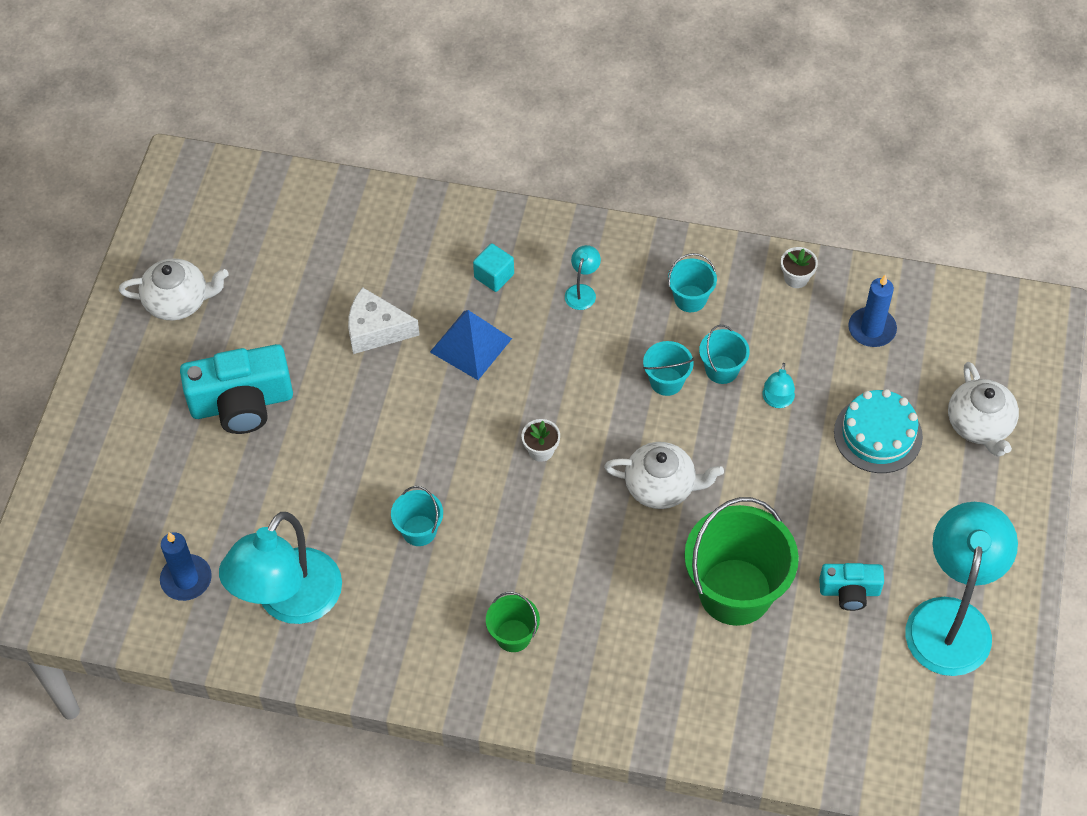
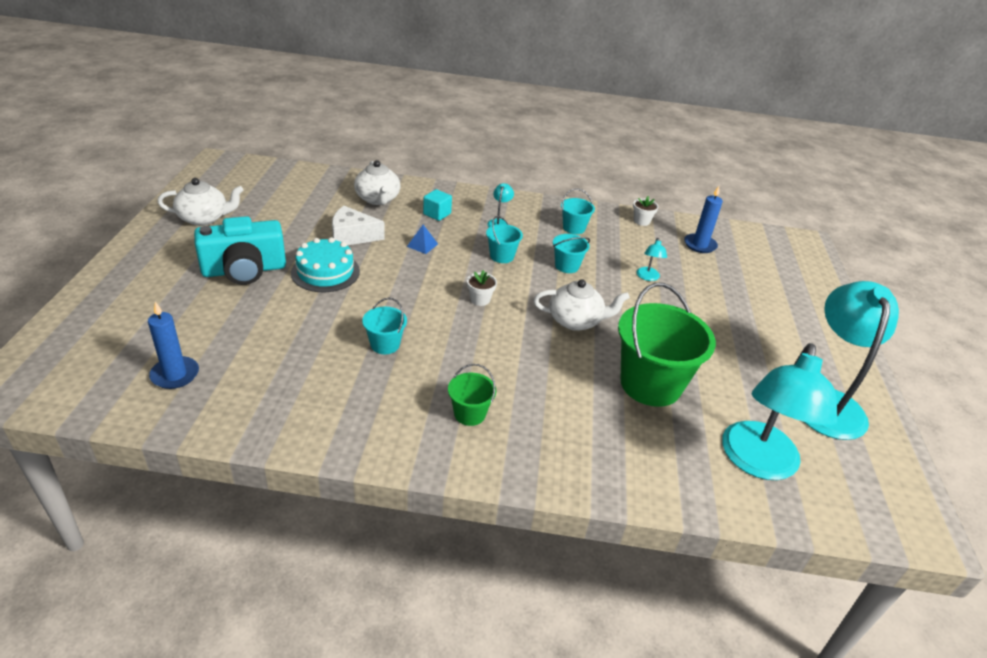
camera: 10 degrees left, 20 degrees down
turquoise lamp [219,512,342,624] -> turquoise lamp moved to [722,343,837,480]
blue pyramid [430,310,512,380] -> blue pyramid [407,225,438,254], size x0.53
turquoise bucket [699,325,750,384] -> turquoise bucket moved to [486,216,523,263]
turquoise camera [819,563,884,611] -> none
turquoise cake [834,389,923,473] -> turquoise cake moved to [291,237,360,292]
white teapot [948,362,1019,457] -> white teapot moved to [354,160,401,205]

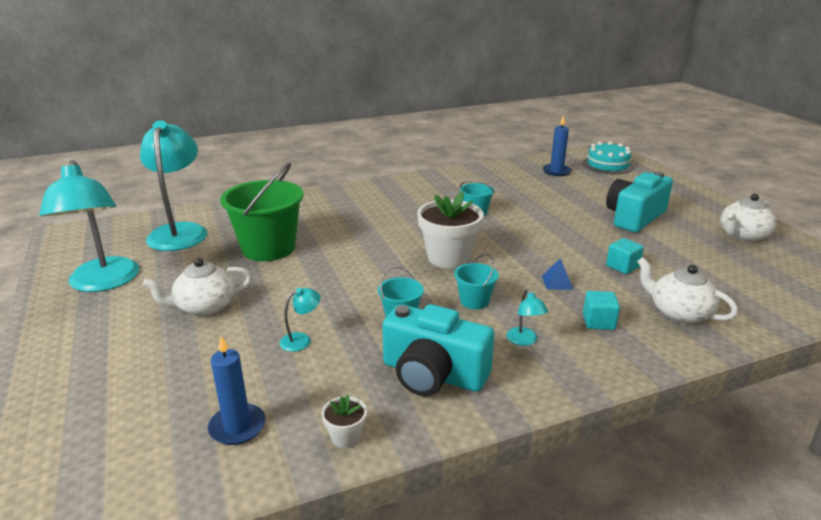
camera: 155 degrees right, 10 degrees down
turquoise cake [291,237,360,292] -> turquoise cake moved to [583,141,634,174]
white cheese [332,206,385,245] -> turquoise cube [606,238,644,274]
green bucket [448,364,496,426] -> none
white flower pot [467,270,497,306] -> white flower pot [417,191,484,268], size x2.19
white teapot [534,279,630,331] -> white teapot moved to [143,258,252,316]
turquoise bucket [561,189,595,234] -> turquoise camera [382,304,494,396]
turquoise lamp [637,238,667,281] -> turquoise lamp turned 75 degrees clockwise [280,288,321,352]

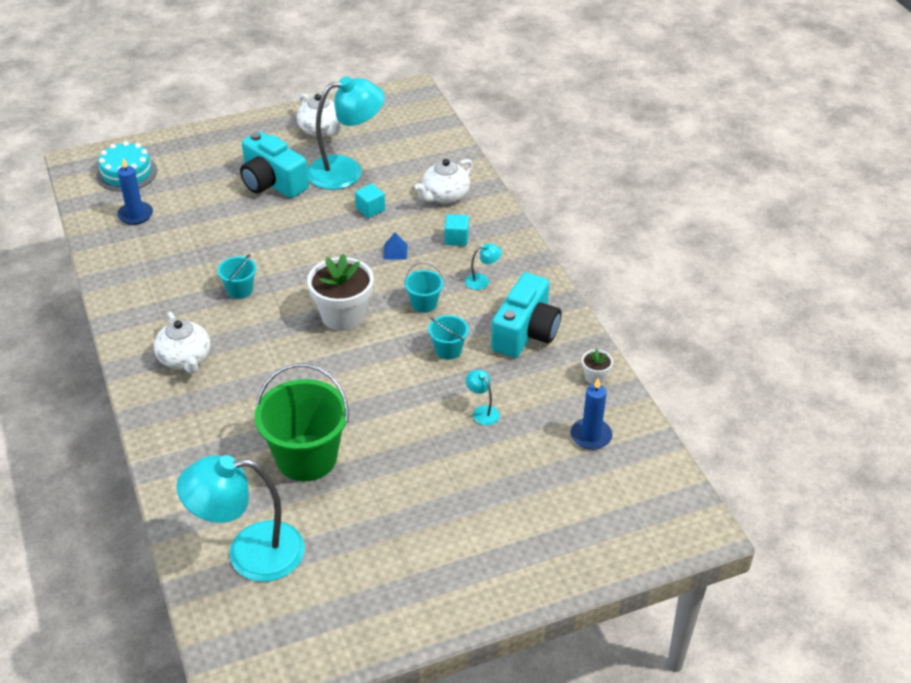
camera: 90 degrees left, 15 degrees up
turquoise lamp [39,160,139,292] -> turquoise lamp moved to [307,76,384,190]
white teapot [143,258,252,316] -> white teapot moved to [154,312,210,374]

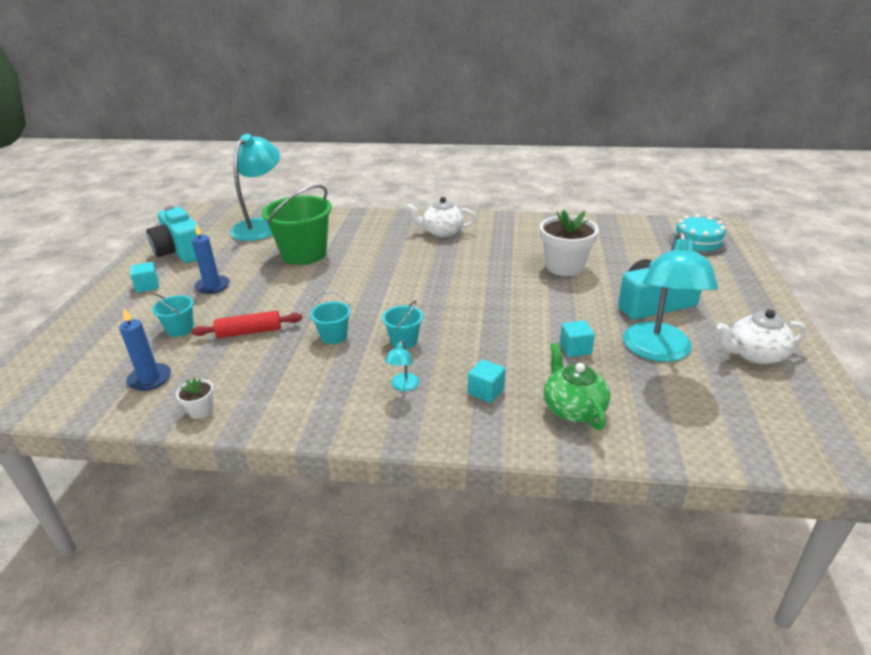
camera: 120 degrees right, 10 degrees down
blue candle [117,158,153,225] -> blue candle moved to [192,224,230,294]
turquoise bucket [217,254,256,299] -> turquoise bucket moved to [152,294,194,337]
white flower pot [307,253,374,331] -> white flower pot moved to [540,209,599,276]
blue pyramid [383,233,408,260] -> none
white teapot [414,159,473,204] -> green teapot [544,342,610,430]
turquoise lamp [466,370,500,425] -> red rolling pin [191,311,302,338]
turquoise camera [491,272,561,358] -> turquoise camera moved to [146,206,202,263]
none -> turquoise cube [130,262,159,293]

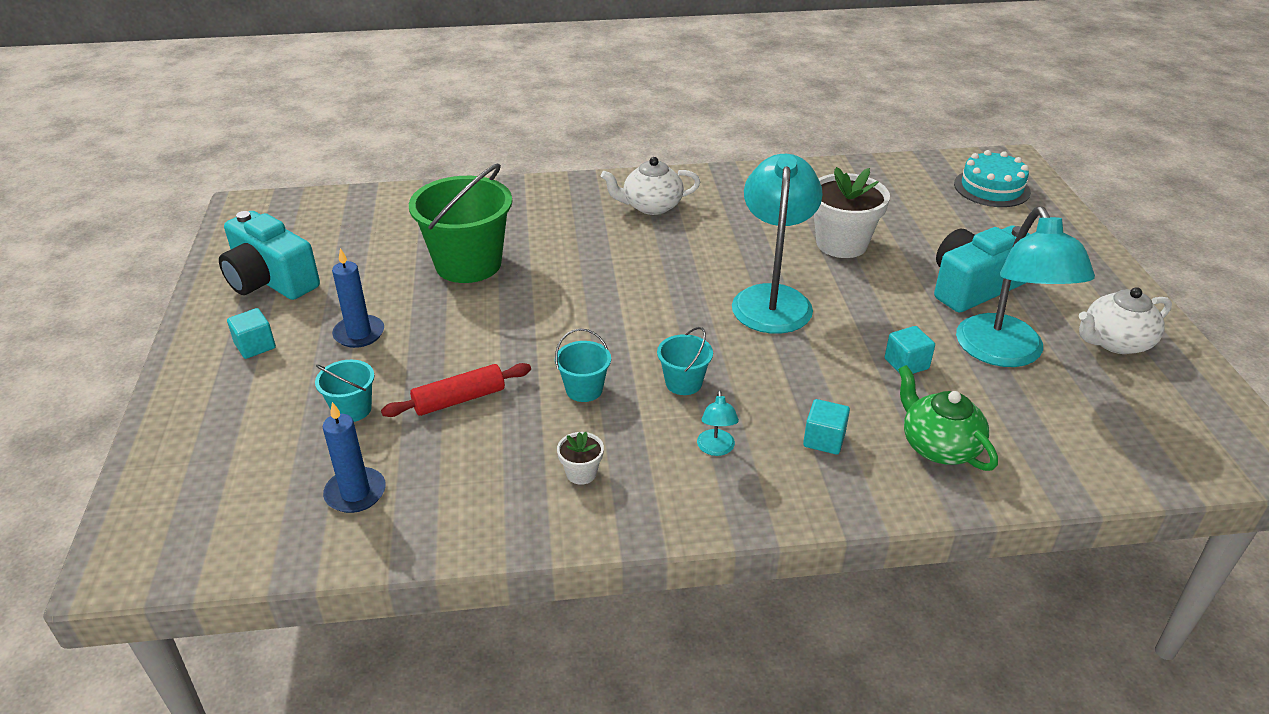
camera: 15 degrees left, 5 degrees up
white flower pot [176,378,214,419] -> white flower pot moved to [557,432,604,485]
turquoise lamp [230,134,280,241] -> turquoise lamp moved to [732,154,823,334]

